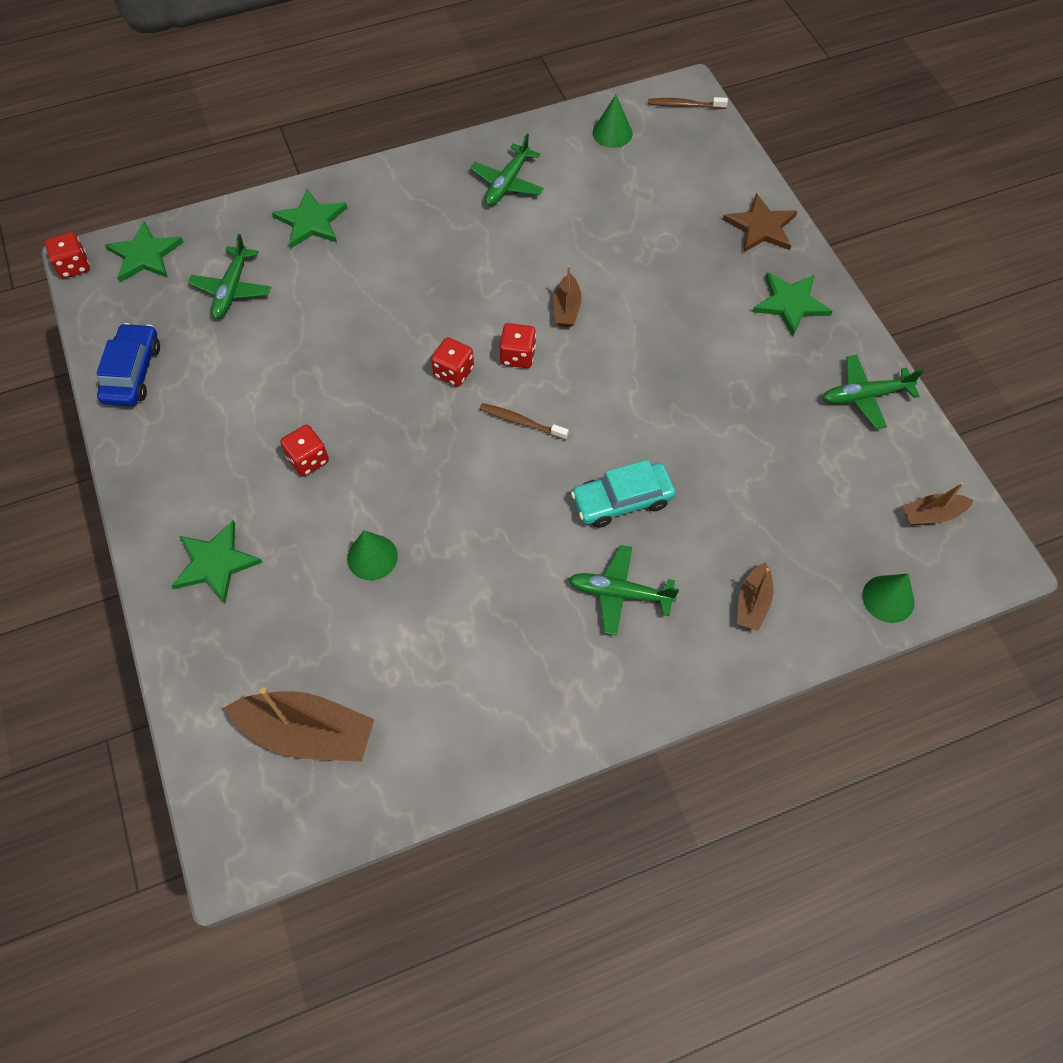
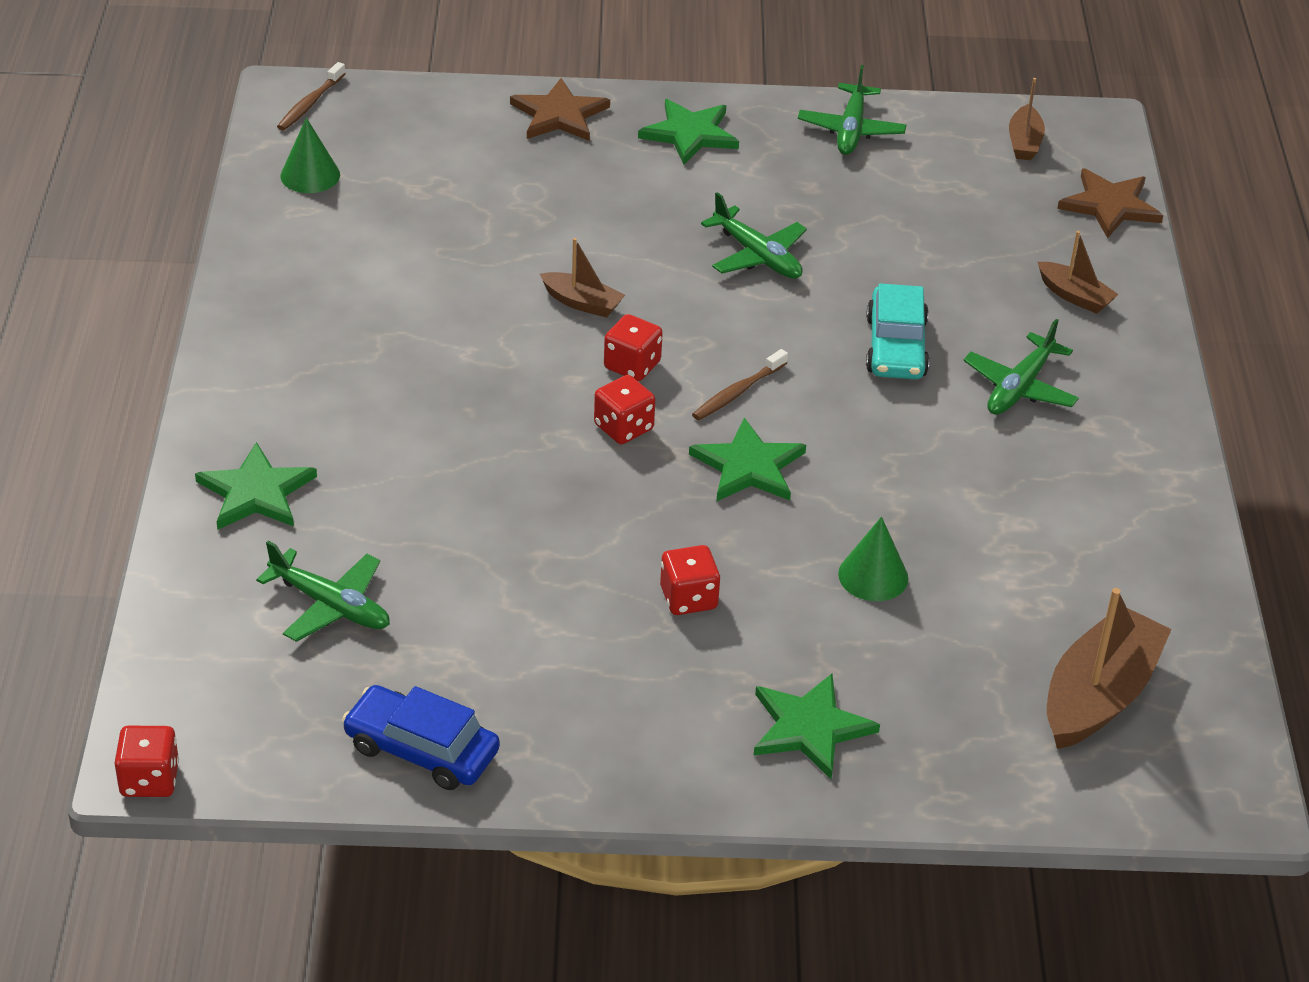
camera: 70 degrees left, 20 degrees down
green star [105,221,183,282] -> green star moved to [689,417,806,502]
green plane [470,134,544,206] -> green plane moved to [701,192,807,279]
green cone [862,574,914,623] -> brown star [1057,168,1163,238]

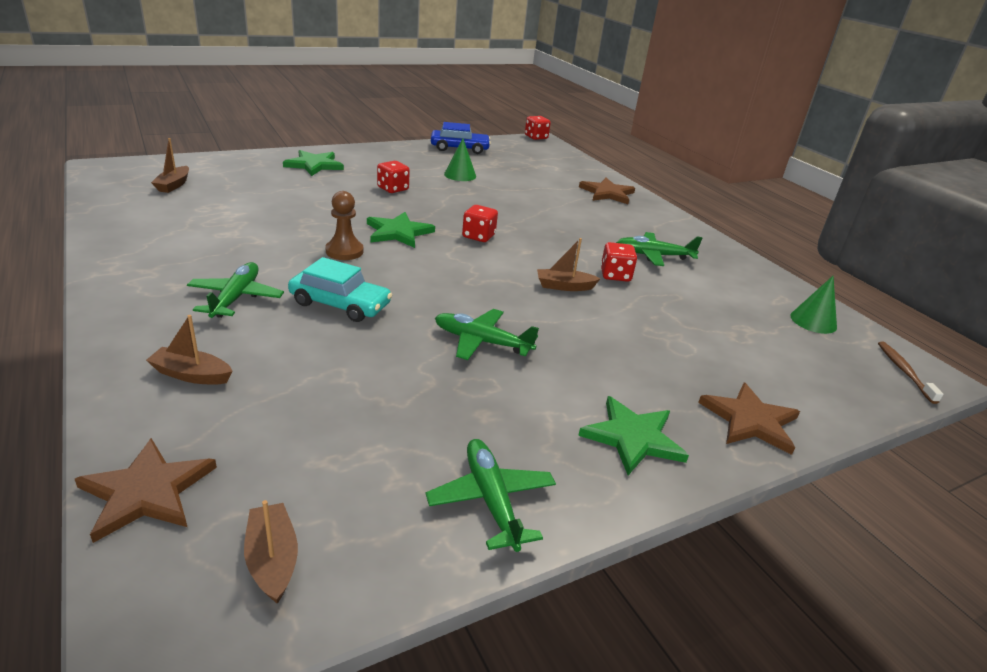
camera: 150 degrees right, 10 degrees down
green star [195,442,317,530] -> brown star [579,178,635,204]
green plane [256,541,390,642] -> green plane moved to [616,232,702,266]
red dice [604,314,663,381] -> red dice moved to [601,242,637,282]
brown toothbrush [692,349,788,420] -> none
green cone [838,517,908,601] -> green cone moved to [444,138,476,181]
turquoise car [866,283,929,379] -> turquoise car turned 135 degrees clockwise [288,257,392,322]
brown boat [1047,588,1172,749] -> brown boat [151,138,189,193], size x0.54
none -> brown pawn [326,191,363,260]

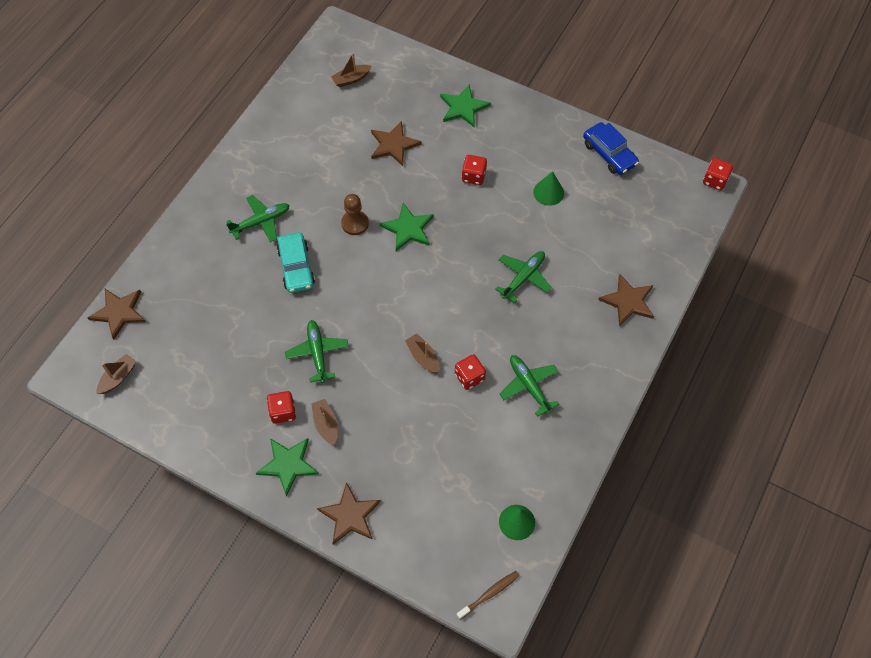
camera: 60 degrees right, 30 degrees up
brown boat [146,315,233,385] -> brown boat moved to [311,399,338,445]
green plane [425,439,556,552] -> green plane moved to [495,251,552,303]
red dice [462,205,498,242] -> red dice moved to [267,391,296,424]
none -> brown star [371,121,422,166]

